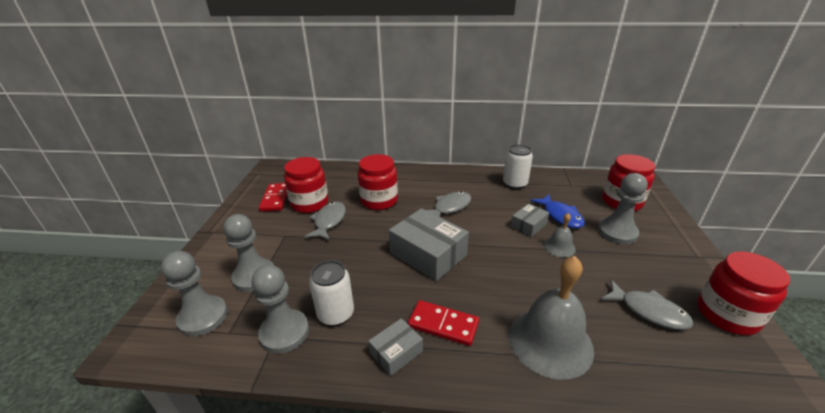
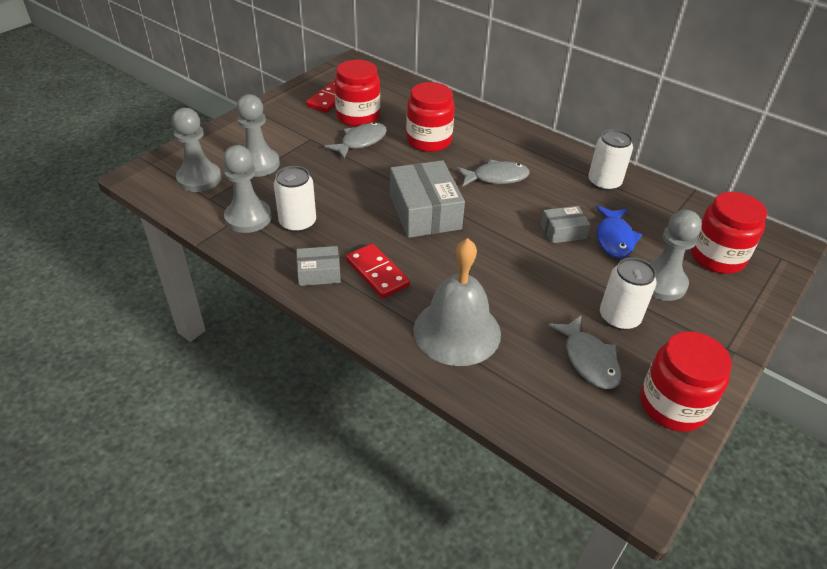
camera: 30 degrees right, 10 degrees up
grey bell [544,213,576,258] -> none
none -> white can [600,258,657,330]

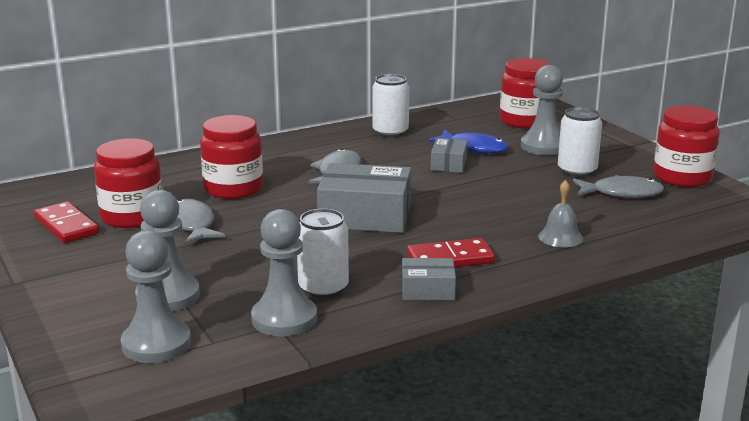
camera: 65 degrees left, 20 degrees down
grey box [296,246,341,286] -> grey box turned 75 degrees clockwise [402,258,456,300]
grey bell [413,238,501,366] -> grey bell [538,180,583,248], size x0.48

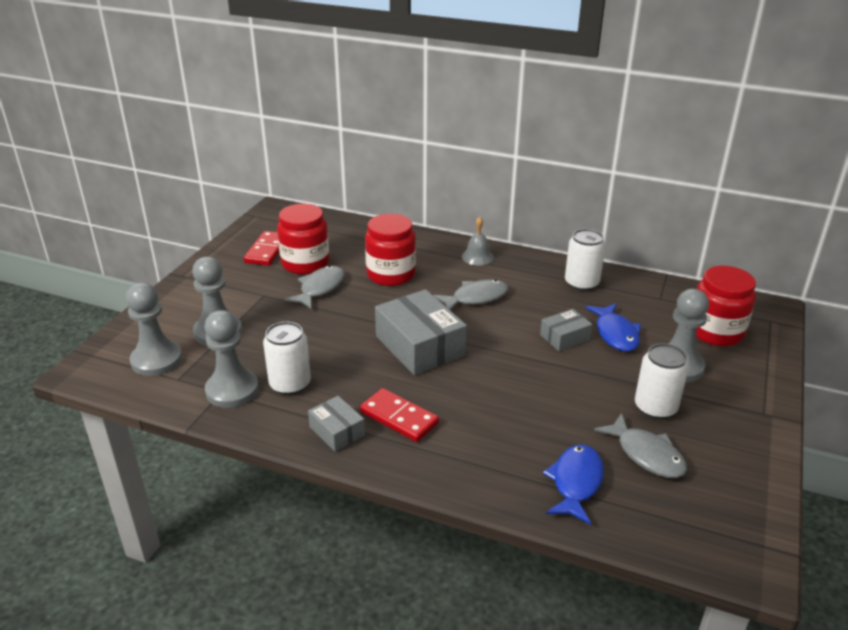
camera: 50 degrees right, 10 degrees up
grey bell [538,180,583,248] -> grey bell moved to [462,217,494,265]
red jar [653,106,720,187] -> none
none -> blue fish [543,444,604,525]

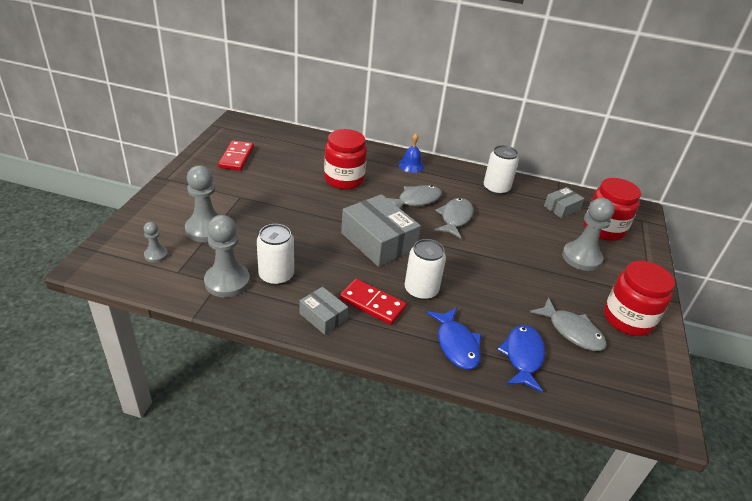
camera: 10 degrees left, 5 degrees up
grey pawn [126,282,182,376] -> grey pawn [144,222,168,263], size x0.52
red jar [277,204,329,274] -> red jar moved to [604,261,675,336]
grey fish [284,266,344,309] -> grey fish moved to [434,198,474,239]
grey bell [462,217,494,265] -> blue bell [398,133,424,173]
grey box [540,309,592,351] -> grey box moved to [544,187,584,218]
blue fish [586,303,641,352] -> blue fish moved to [427,307,481,370]
white can [635,343,689,419] -> white can moved to [405,239,446,300]

